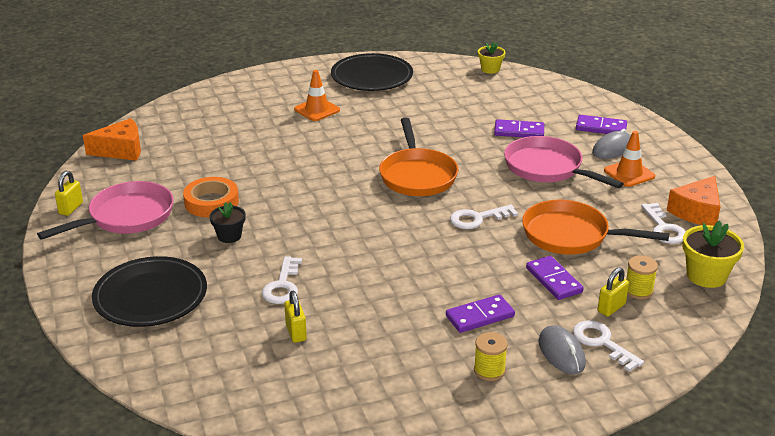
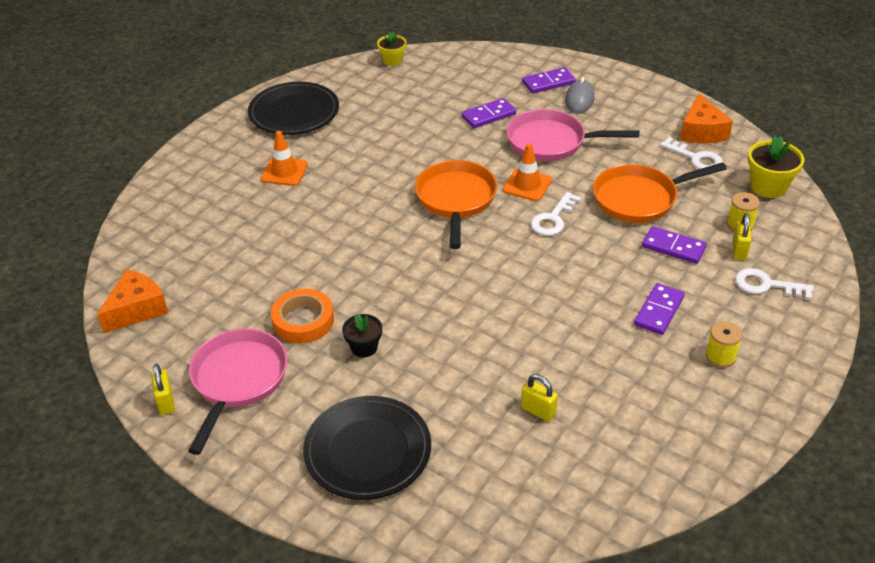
camera: 35 degrees left, 10 degrees up
white key [262,256,302,304] -> none
orange pan [379,118,458,196] -> orange pan turned 135 degrees counterclockwise [415,160,497,249]
grey mouse [539,325,586,374] -> none
orange traffic cone [604,131,655,187] -> orange traffic cone moved to [503,143,552,201]

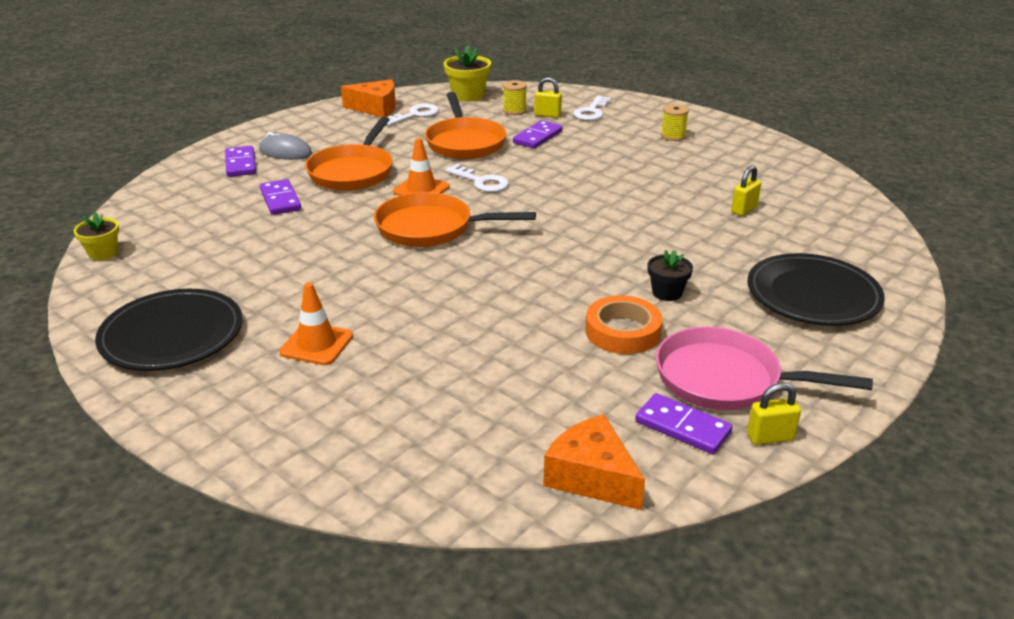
camera: 85 degrees left, 10 degrees down
pink pan [507,109,639,161] -> orange pan [305,117,393,191]
purple domino [634,283,685,335] -> purple domino moved to [635,393,733,454]

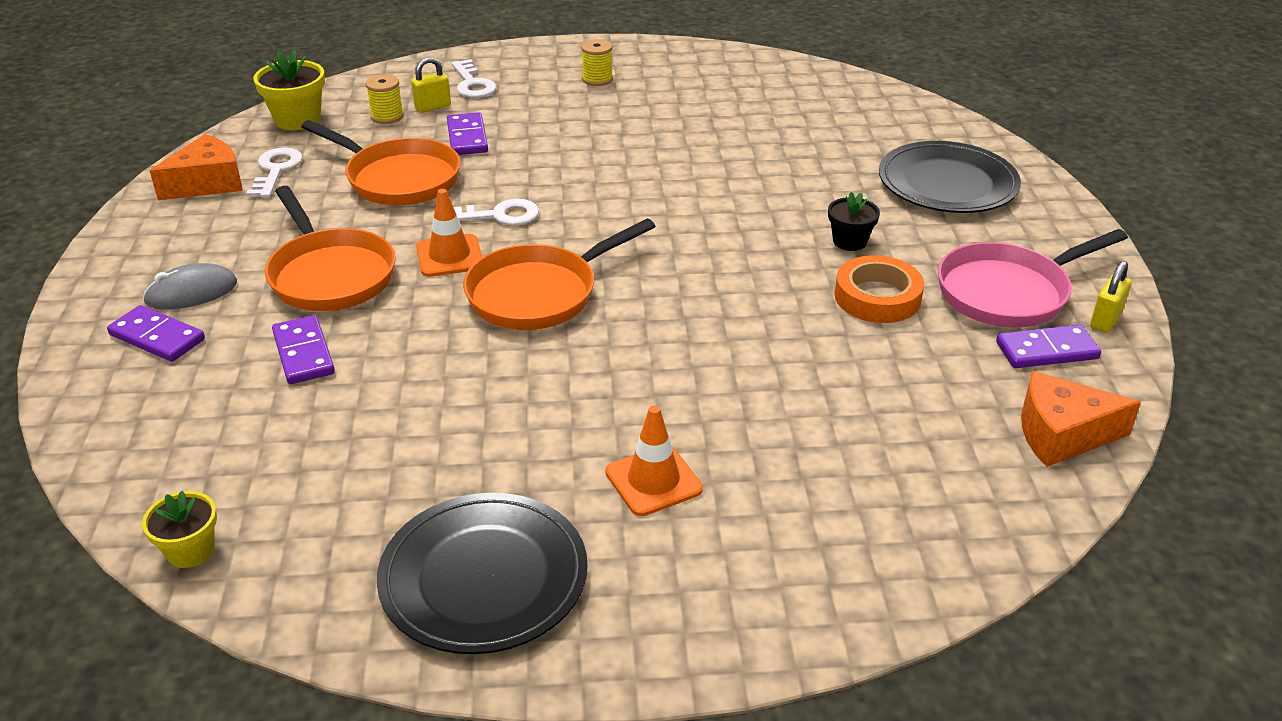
camera: 45 degrees left, 5 degrees up
purple domino [260,179,301,215] -> purple domino turned 45 degrees clockwise [272,315,335,384]
yellow padlock [731,165,761,216] -> none

